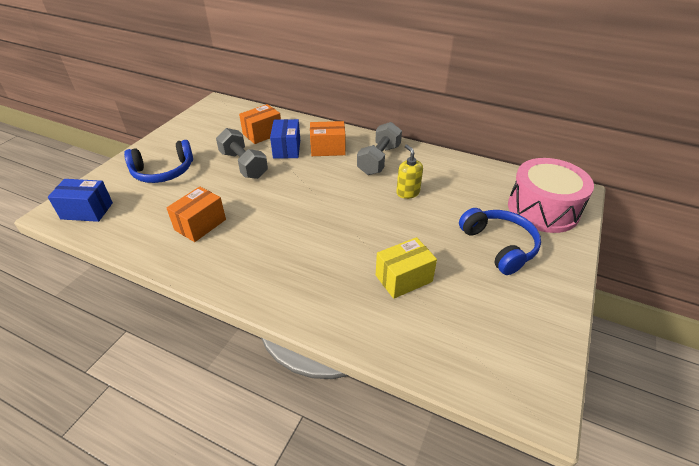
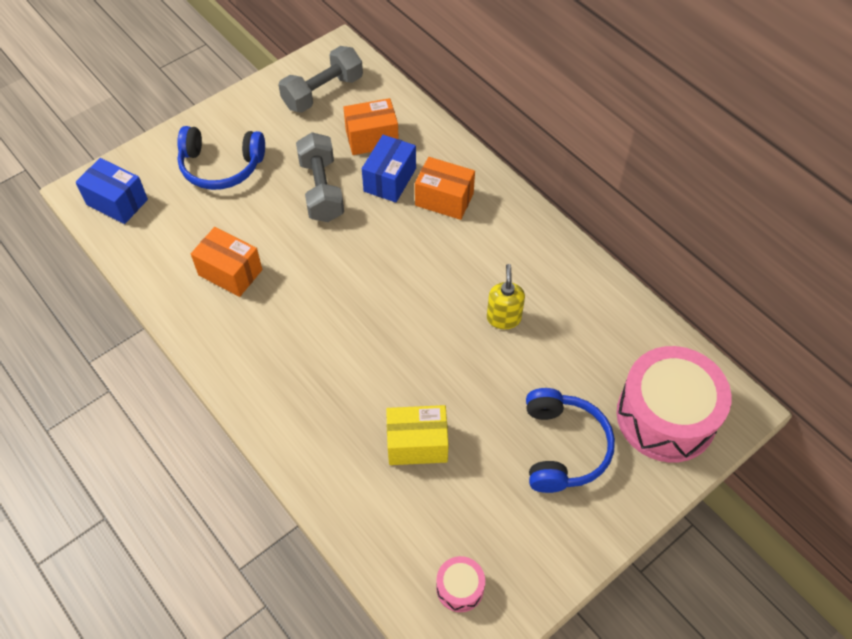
camera: 25 degrees right, 15 degrees up
orange box [166,186,226,242] -> orange box turned 60 degrees clockwise [191,227,262,297]
grey dumbbell [357,122,402,175] -> grey dumbbell moved to [278,46,363,113]
none -> pink drum [436,556,485,612]

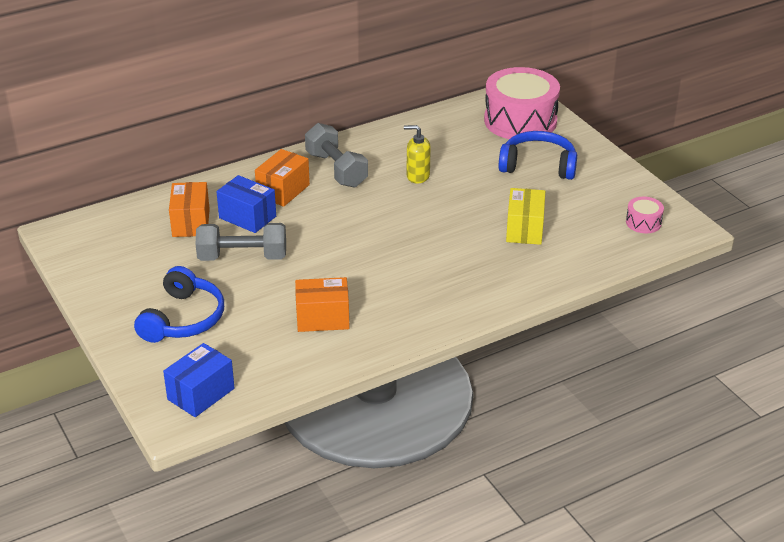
camera: 80 degrees left, 20 degrees down
orange box [191,227,262,297] -> orange box turned 45 degrees clockwise [295,277,349,332]
grey dumbbell [278,46,363,113] -> grey dumbbell moved to [305,123,368,188]

